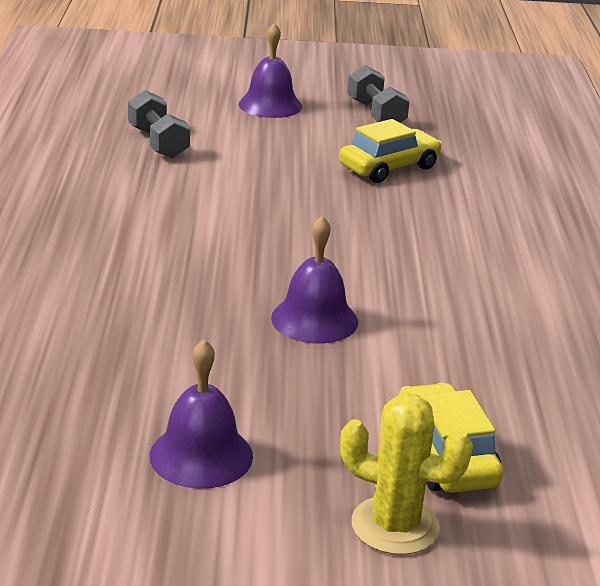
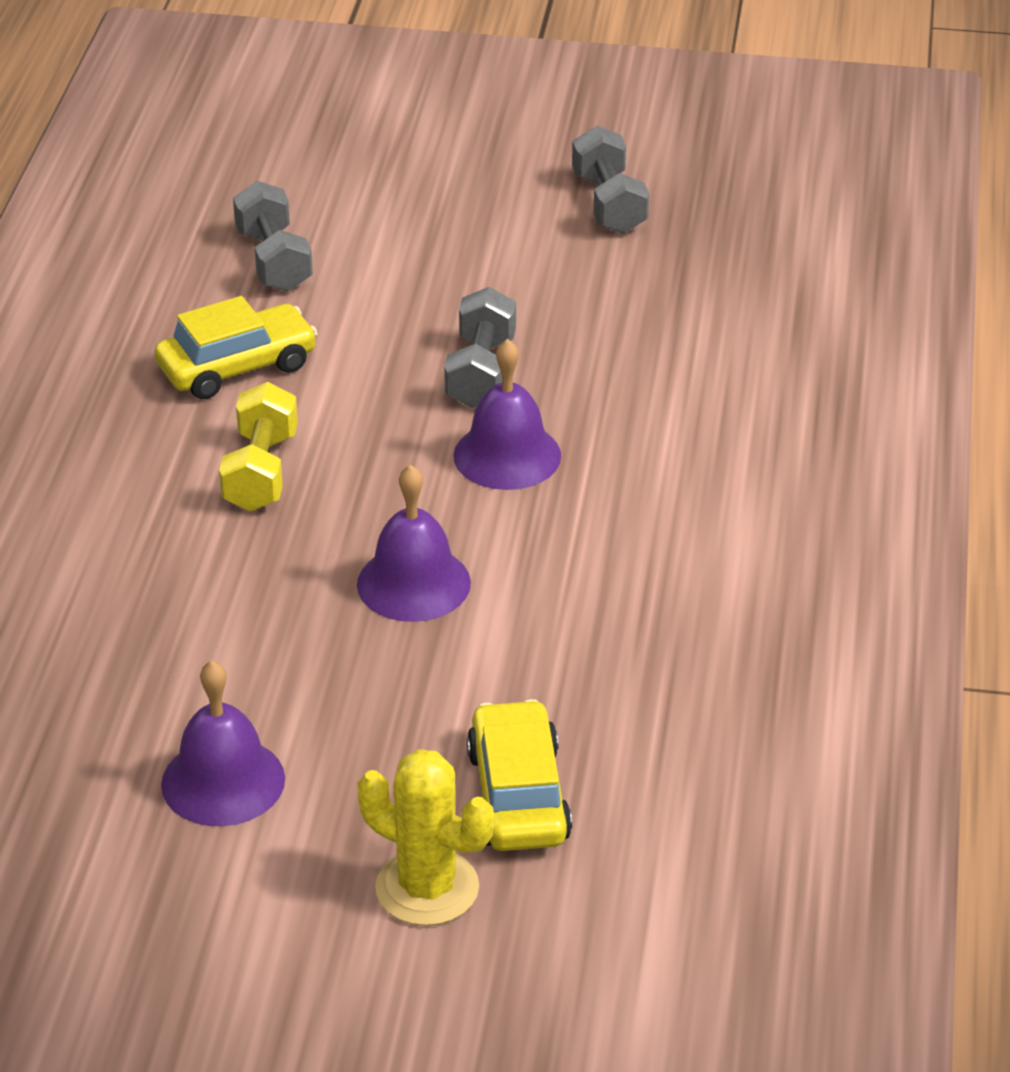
camera: 10 degrees right, 10 degrees up
purple bell [239,23,302,118] -> purple bell moved to [453,339,561,490]
yellow car [339,119,442,183] -> yellow car moved to [155,296,318,399]
none -> yellow dumbbell [219,382,298,511]
none -> grey dumbbell [444,287,516,408]

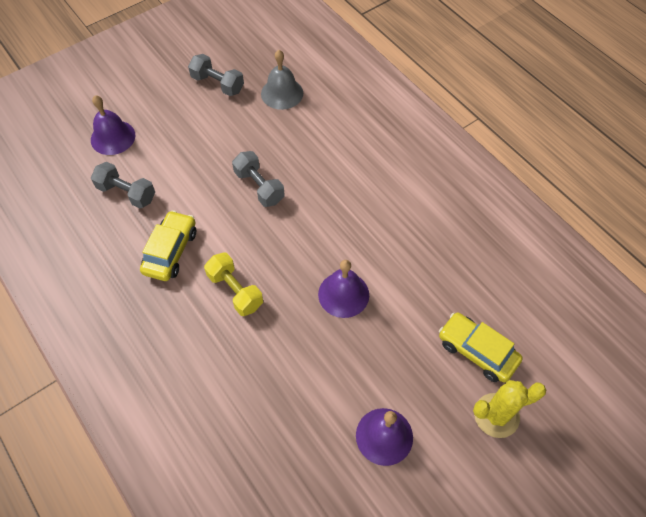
camera: 45 degrees left, 20 degrees up
purple bell [453,339,561,490] -> purple bell moved to [91,95,135,155]
none -> grey bell [261,50,303,110]

